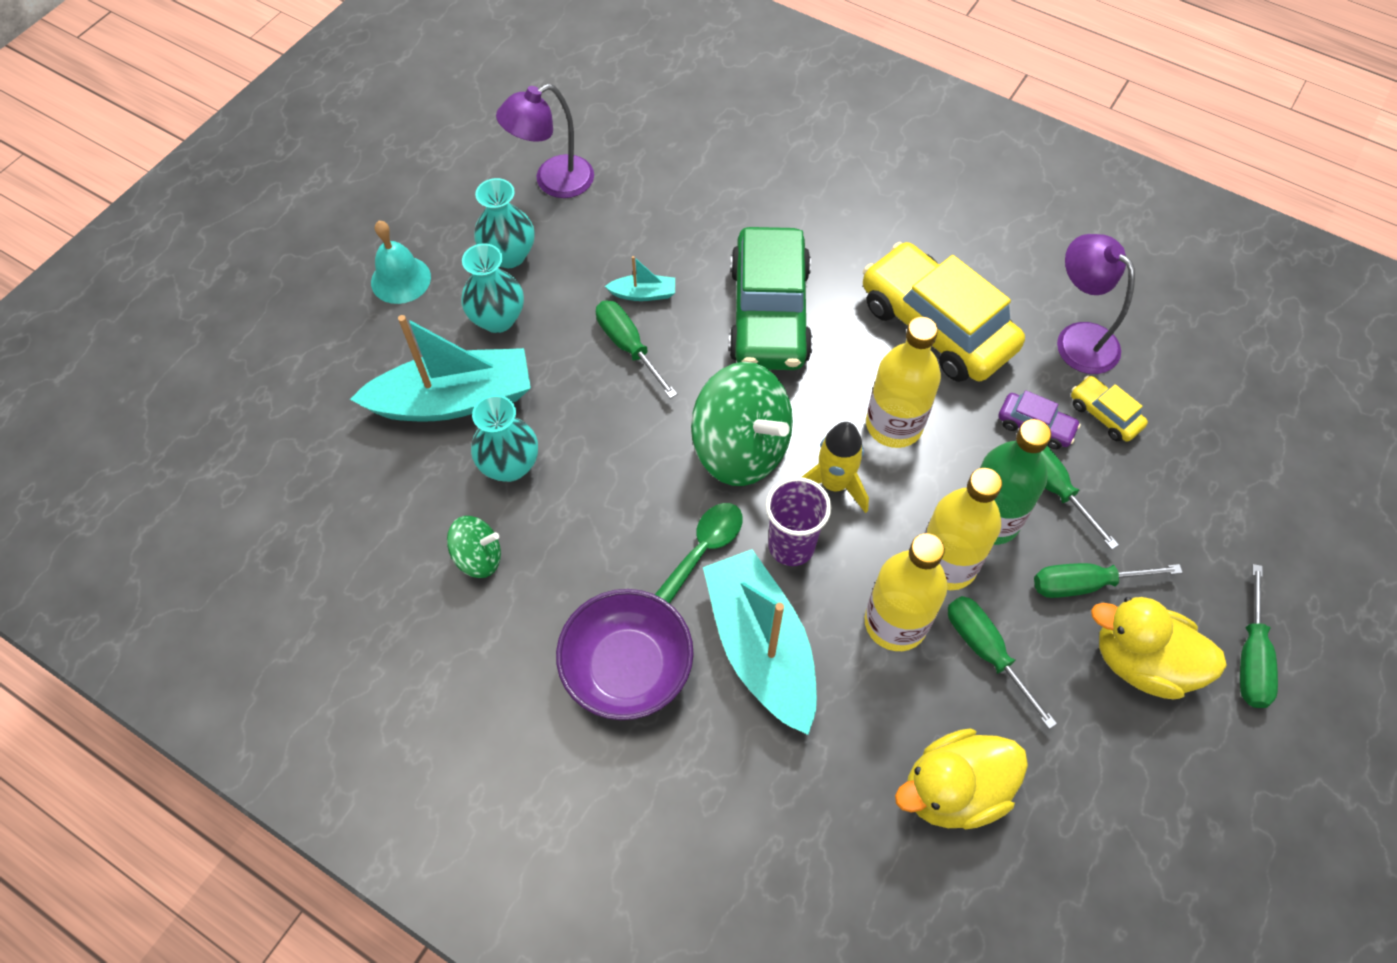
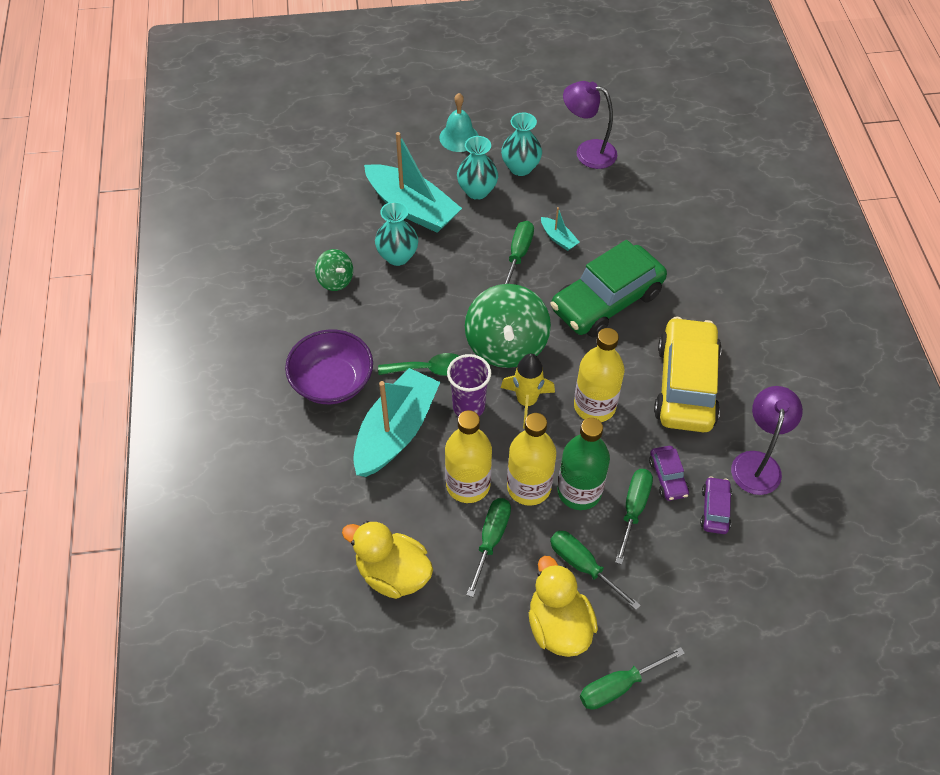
camera: 50 degrees right, 5 degrees down
yellow car [1071,376,1148,442] -> purple car [700,476,732,534]

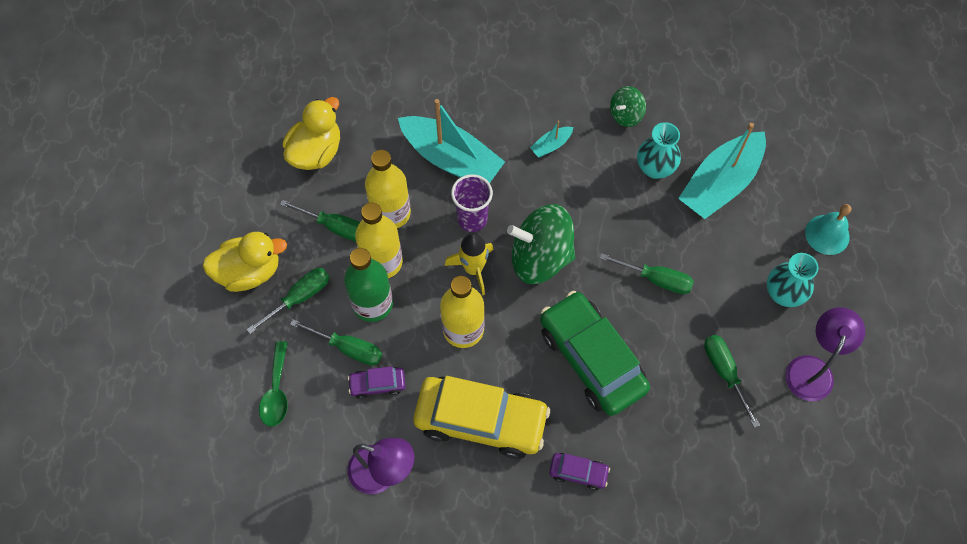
camera: 95 degrees right, 10 degrees up
purple bowl [285,329,373,404] -> none
green spoon [378,353,459,376] -> green spoon moved to [259,341,288,427]
turquoise vase [457,136,498,200] -> none
turquoise boat [541,207,580,251] -> turquoise boat moved to [530,121,573,158]
green screwdriver [580,647,685,710] -> green screwdriver moved to [704,335,760,428]
purple car [700,476,732,534] -> purple car moved to [549,453,610,490]

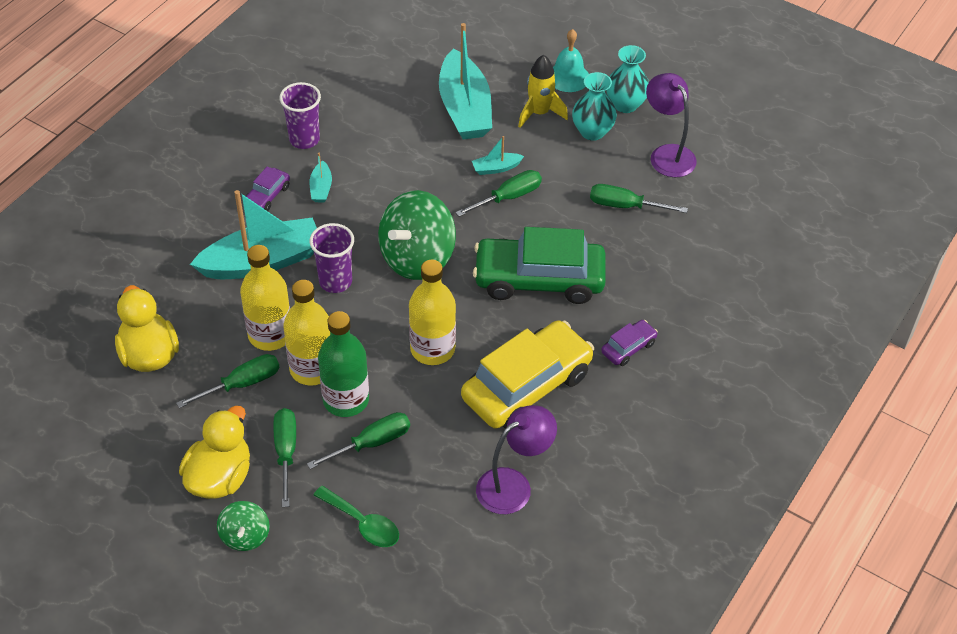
camera: 55 degrees left, 15 degrees down
purple car [348,366,405,399] -> purple car moved to [246,166,290,211]
yellow rocket [445,233,494,296] -> yellow rocket moved to [518,55,568,128]
green spinning top [610,86,646,127] -> green spinning top moved to [217,501,270,551]
turquoise vase [637,122,681,179] -> turquoise vase moved to [606,45,649,113]
none -> purple cup [279,82,321,149]
none -> turquoise boat [472,136,524,175]

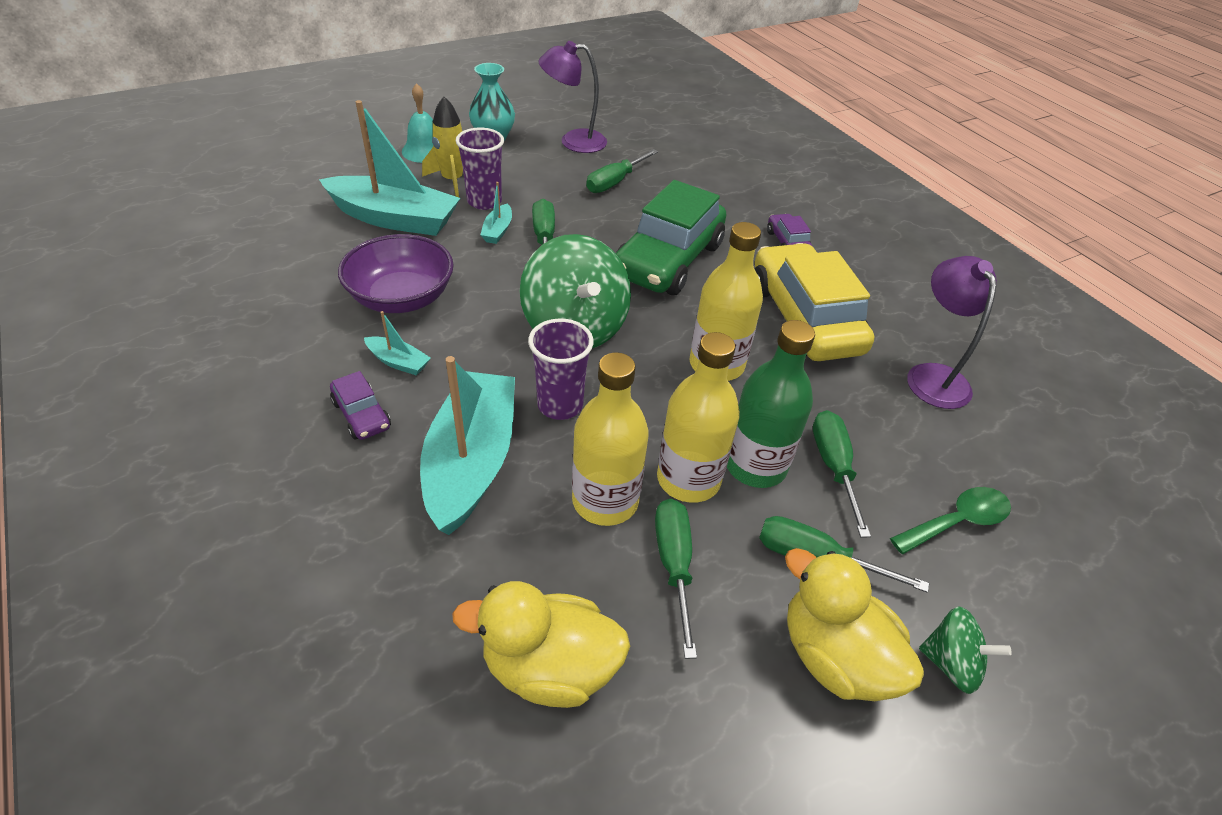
camera: 65 degrees left, 5 degrees down
purple cup [279,82,321,149] -> purple cup moved to [456,128,504,210]
turquoise vase [572,72,617,141] -> none
none -> purple bowl [338,234,454,313]

